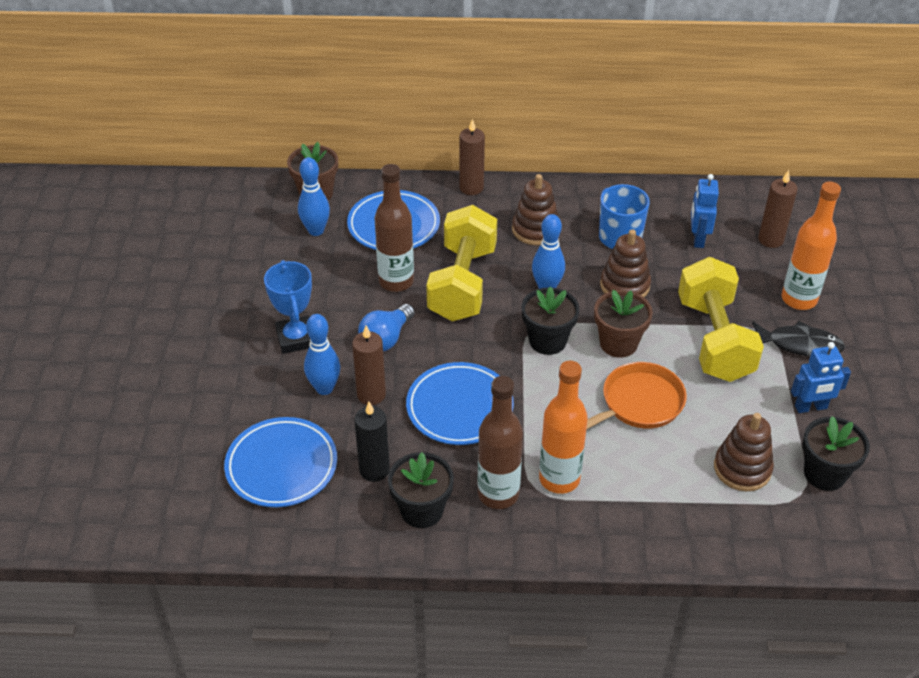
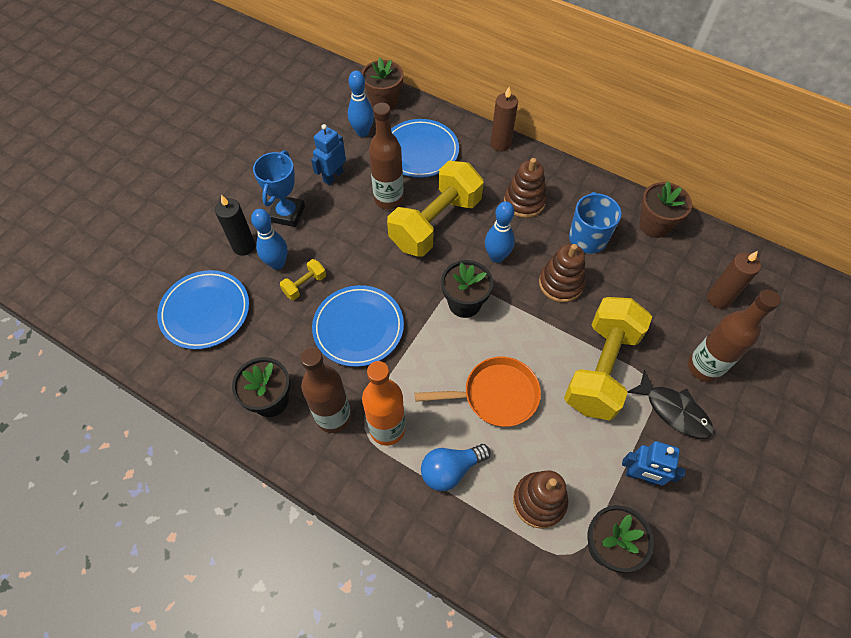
camera: 30 degrees right, 15 degrees up
brown candle [352,326,386,405] -> yellow dumbbell [280,259,326,300]
black candle [354,402,390,482] -> black candle moved to [215,195,255,256]
blue light bulb [358,304,415,351] -> blue light bulb moved to [421,444,490,491]
brown flower pot [594,290,653,358] -> brown flower pot moved to [639,181,692,238]
blue robot [691,174,719,248] -> blue robot moved to [311,124,346,185]
orange bottle [782,182,841,310] -> brown bottle [688,289,781,382]

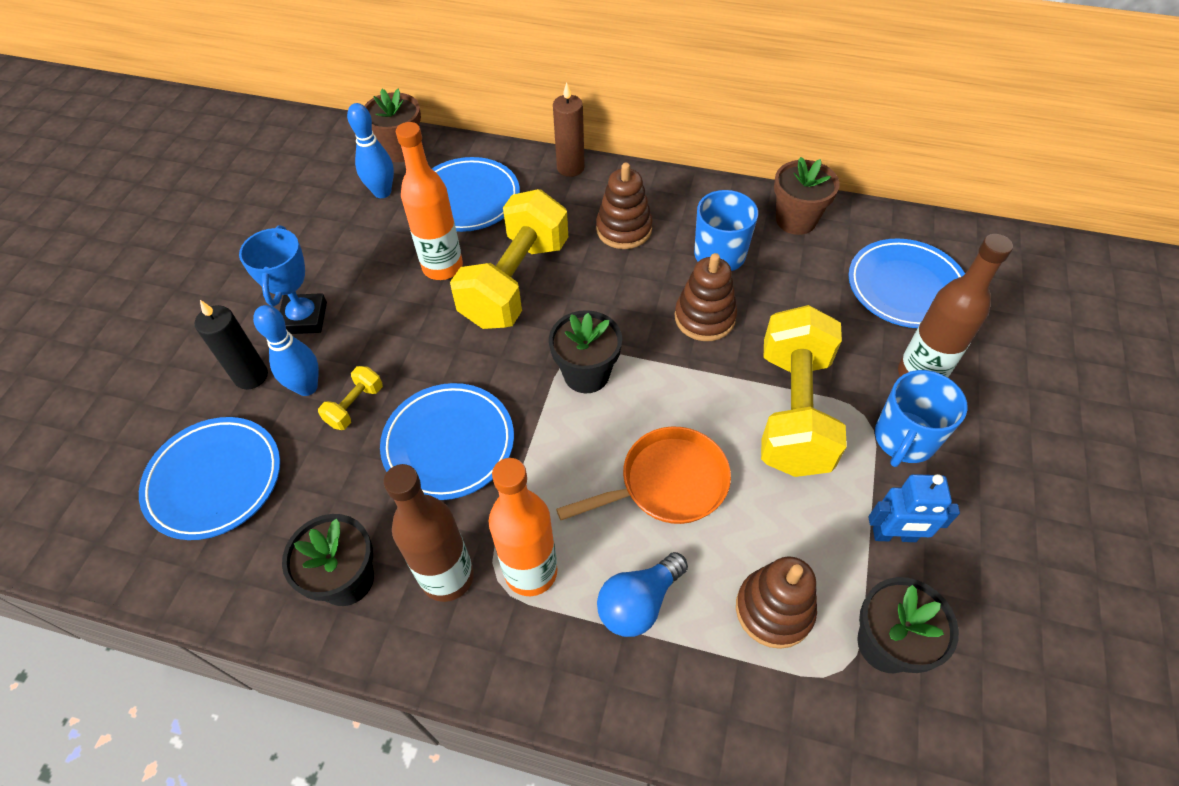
camera: 15 degrees left, 5 degrees down
blue robot [311,124,346,185] -> none
brown bottle [369,103,404,210] -> orange bottle [396,122,463,280]
blue bowling pin [485,201,515,263] -> none
black fish [627,370,714,439] -> blue mug [875,370,968,467]
brown candle [707,251,761,309] -> blue plate [849,239,965,328]

